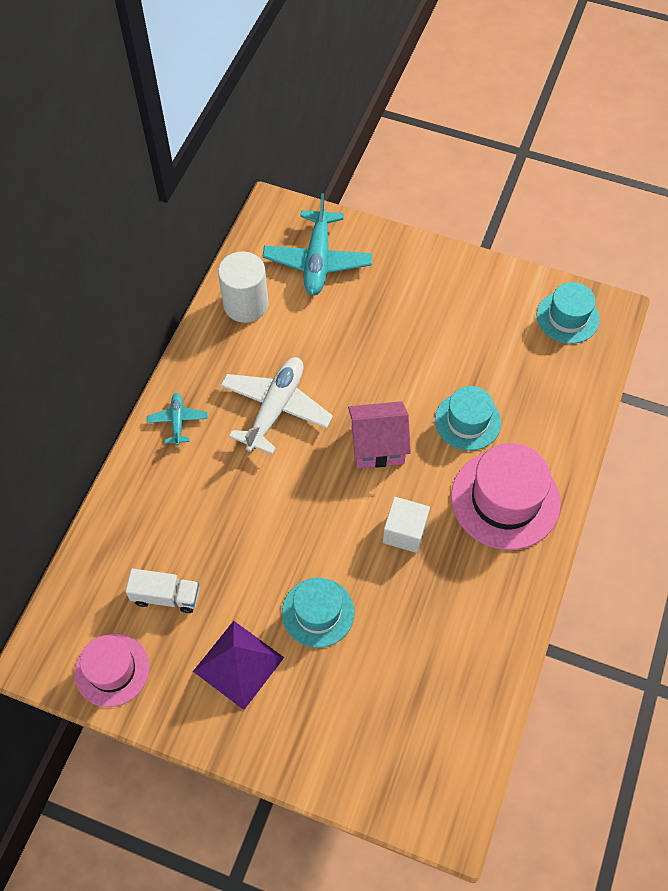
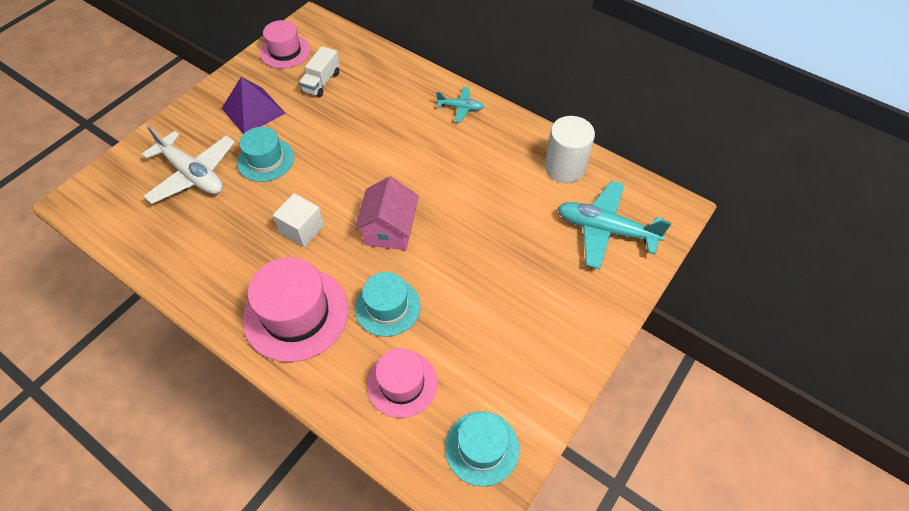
camera: 105 degrees right, 5 degrees down
white plane [220,357,333,455] -> white plane moved to [142,125,235,204]
none -> pink hat [367,348,437,418]

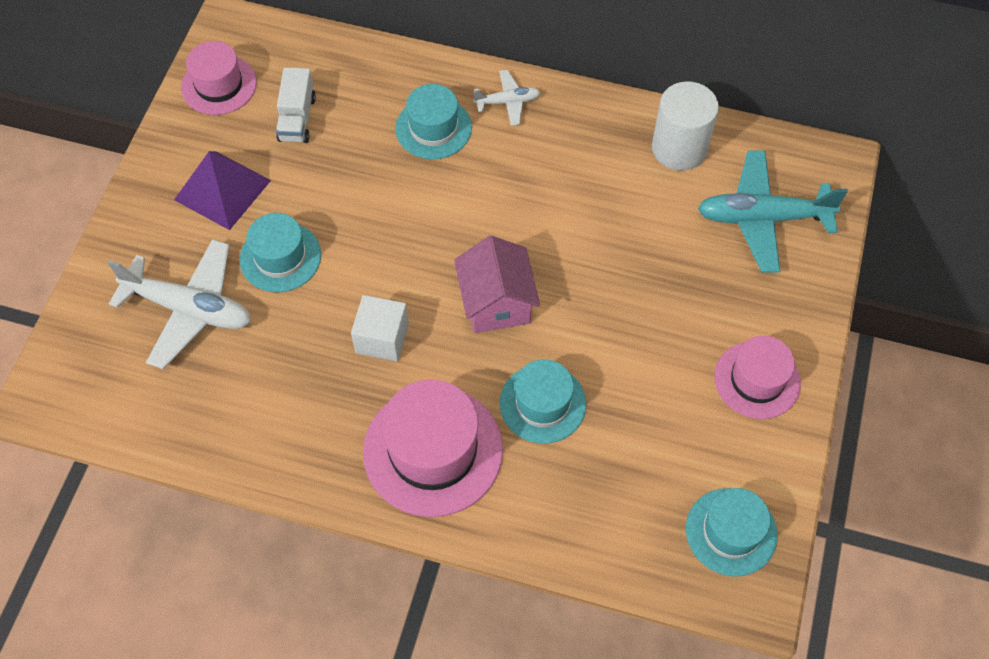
camera: 20 degrees left, 5 degrees up
pink hat [367,348,437,418] -> pink hat moved to [715,336,801,419]
turquoise plane [436,87,484,123] -> white plane [473,70,541,126]
none -> turquoise hat [395,84,472,159]

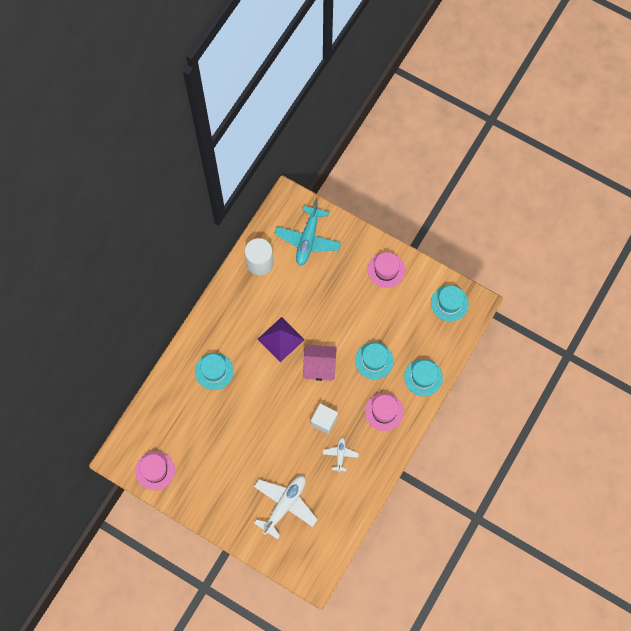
camera: 75 degrees left, 10 degrees up
purple pyramid [174,151,271,230] -> purple pyramid moved to [258,317,304,362]
turquoise hat [240,213,321,292] -> turquoise hat moved to [404,359,443,396]
white truck [276,67,316,143] -> none
pink hat [363,380,503,517] -> pink hat [365,393,404,431], size x0.63
white plane [473,70,541,126] -> white plane moved to [323,438,359,472]

